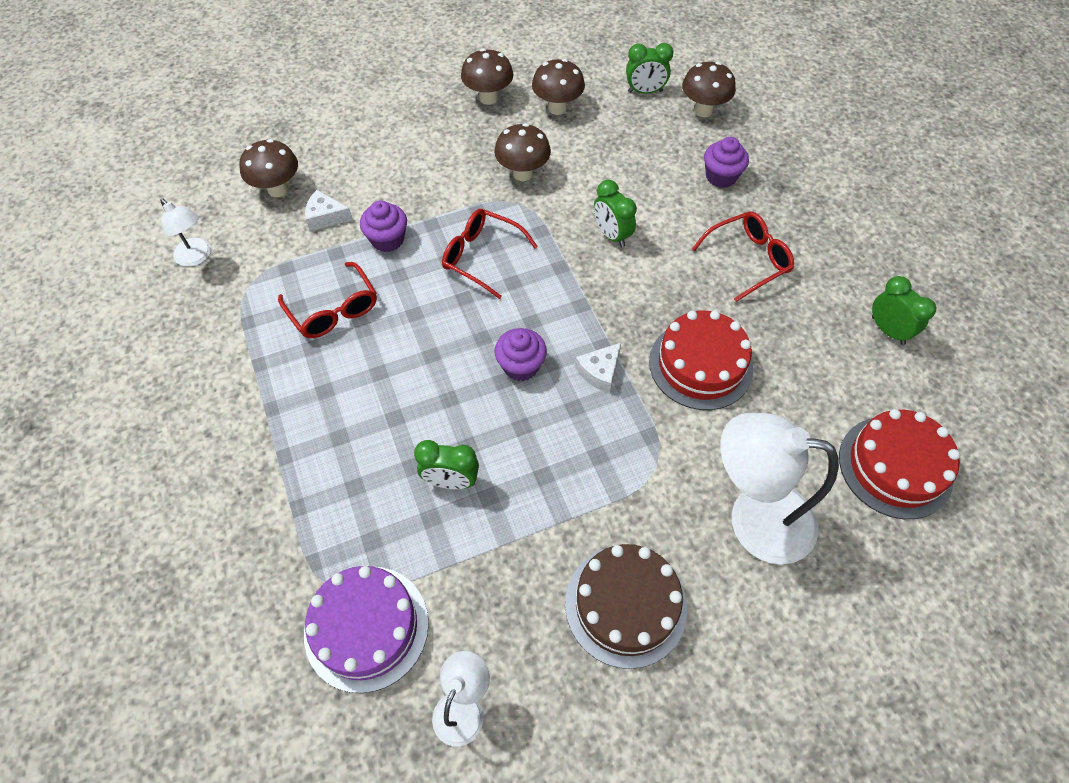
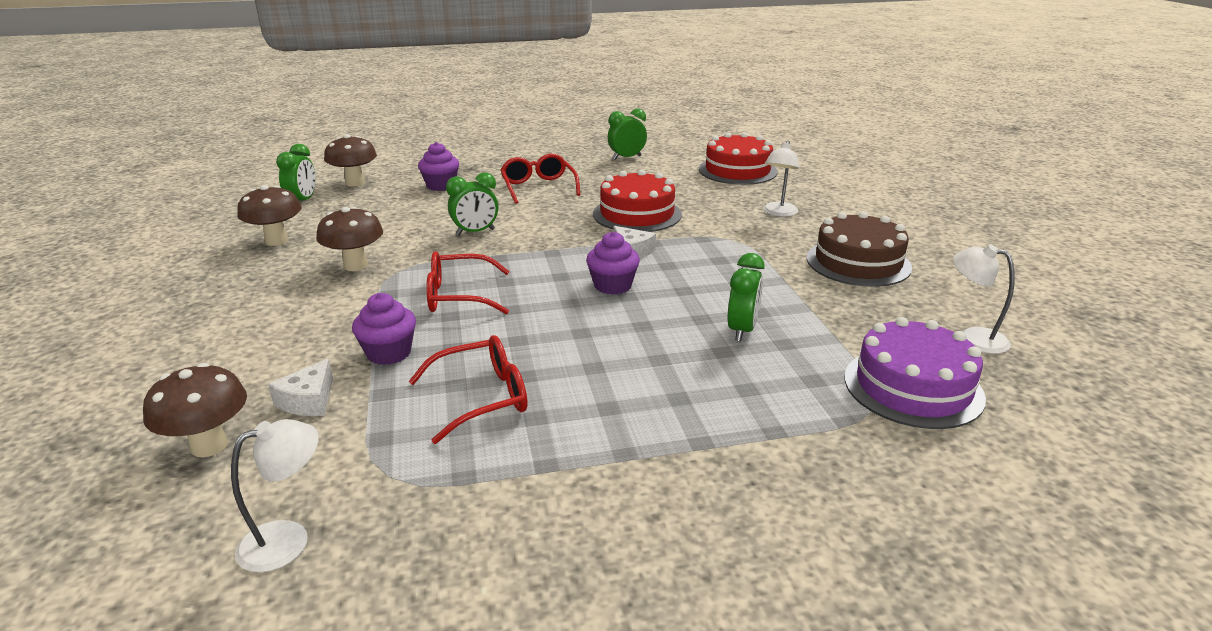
camera: 80 degrees left, 30 degrees down
red glasses [442,209,538,299] -> red glasses turned 45 degrees clockwise [426,251,510,314]
brown mushroom [461,48,513,105] -> none
white lamp [720,413,839,565] -> white lamp [763,141,799,217], size x0.53

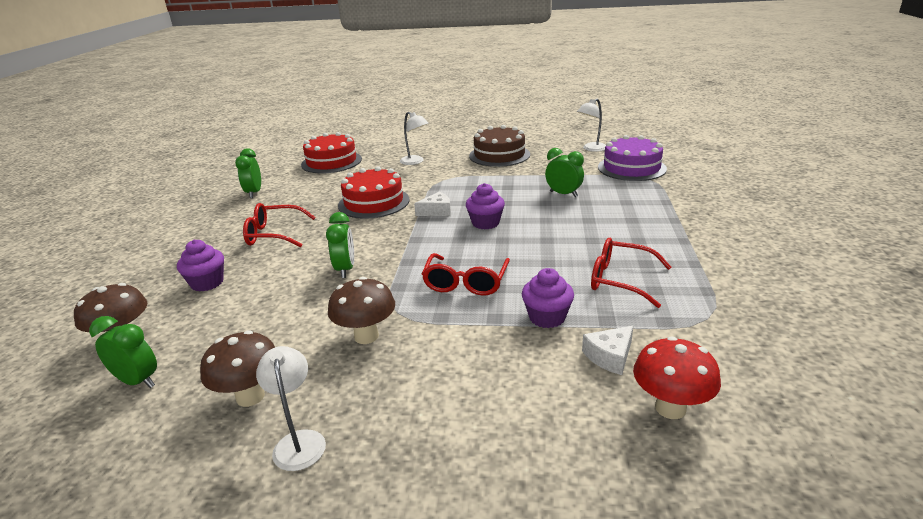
camera: 70 degrees left, 0 degrees up
brown mushroom [143,363,247,457] -> red mushroom [633,336,721,419]
white lamp [231,419,319,573] -> white lamp moved to [256,346,326,471]
white cheese [268,359,333,416] -> white cheese turned 105 degrees clockwise [582,326,633,375]
red glasses [409,335,528,444] -> red glasses turned 60 degrees counterclockwise [591,238,671,308]

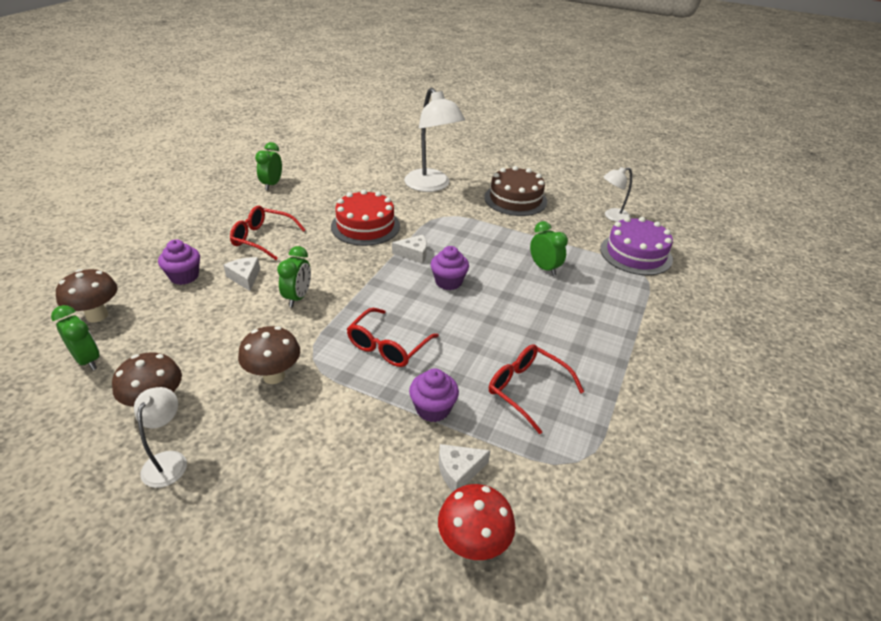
camera: 15 degrees right, 10 degrees up
red cake [301,132,362,173] -> none
white lamp [400,112,428,165] -> white lamp [404,88,465,192], size x1.90
none -> white cheese [223,257,260,291]

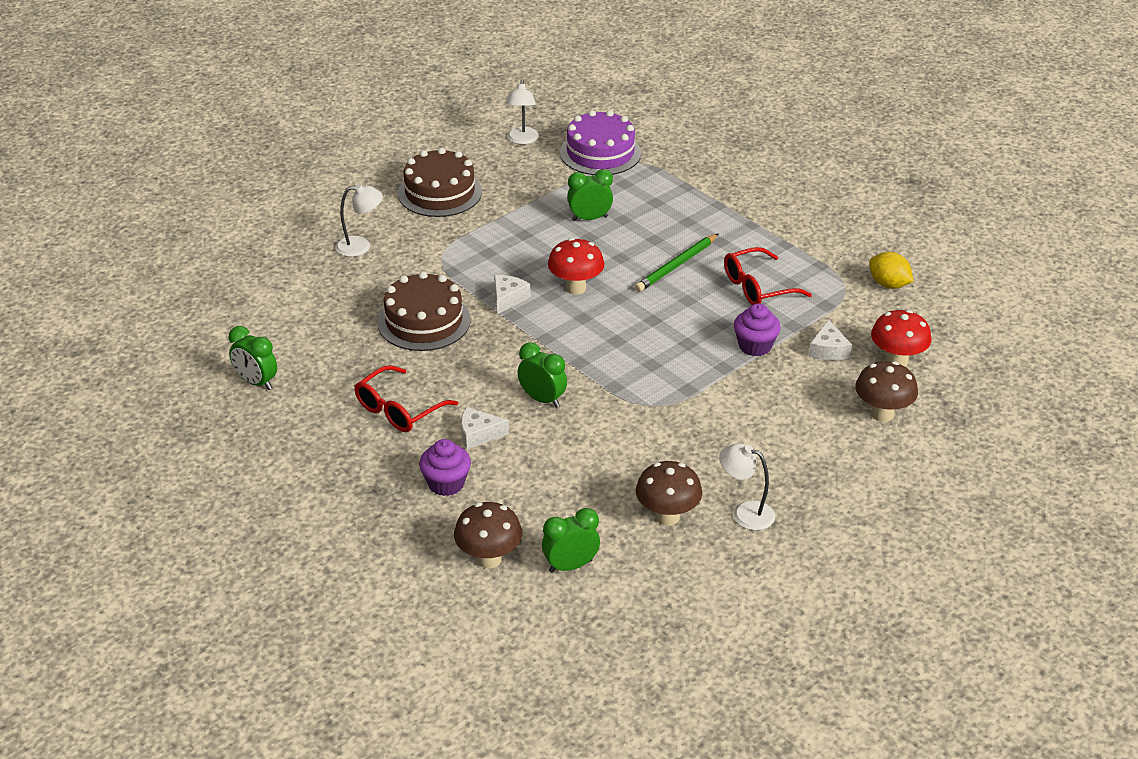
camera: 65 degrees left, 0 degrees up
brown mushroom [238,326,300,384] -> brown mushroom moved to [855,361,918,422]
red cake [331,190,400,246] -> brown cake [377,271,471,351]
red glasses [347,308,439,367] -> none
white lamp [404,88,465,192] -> white lamp [336,184,383,257], size x0.53
purple cupcake [431,246,469,290] -> red mushroom [548,238,604,295]
none -> green pencil [635,234,718,292]
none -> yellow lemon [869,252,913,289]

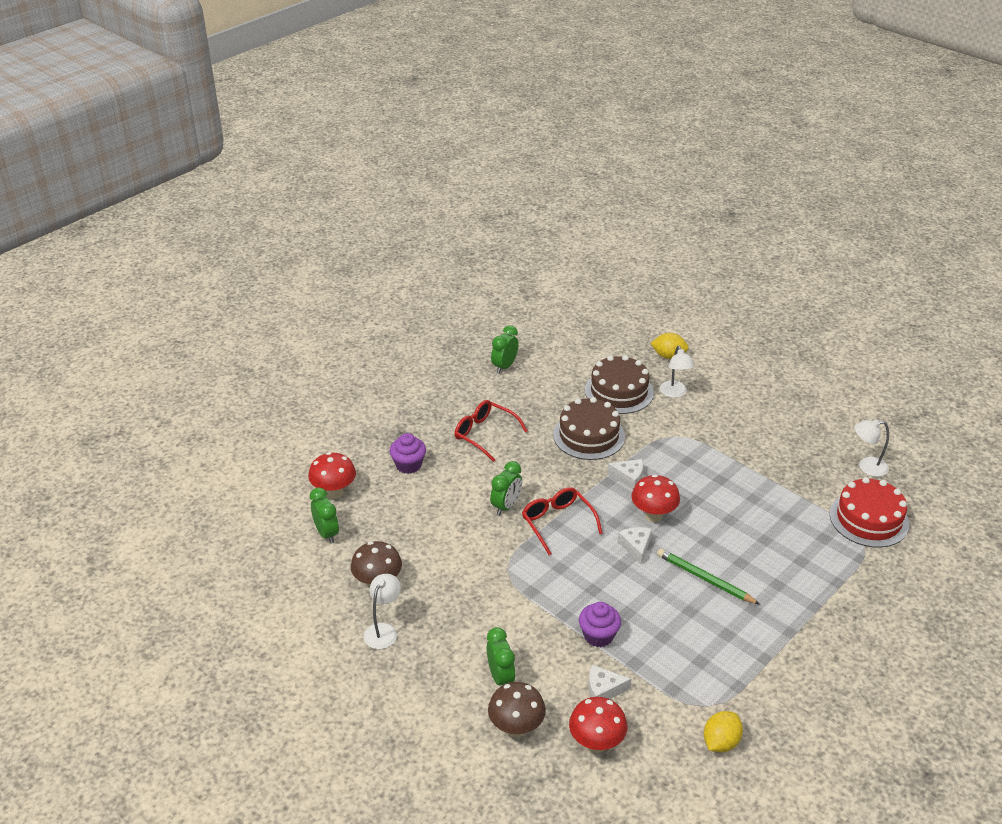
camera: 85 degrees right, 0 degrees up
brown cake [398,148,482,217] -> brown cake moved to [585,355,654,414]
brown mushroom [454,502,522,568] -> red mushroom [308,452,356,499]
white cheese [461,407,509,450] -> white cheese moved to [617,527,652,564]
purple cake [560,110,641,175] -> red cake [830,477,909,548]
green clock [567,169,613,221] -> green clock moved to [487,627,516,686]
red glasses [724,247,812,305] -> red glasses moved to [522,487,603,555]
none -> yellow lemon [650,333,689,359]

